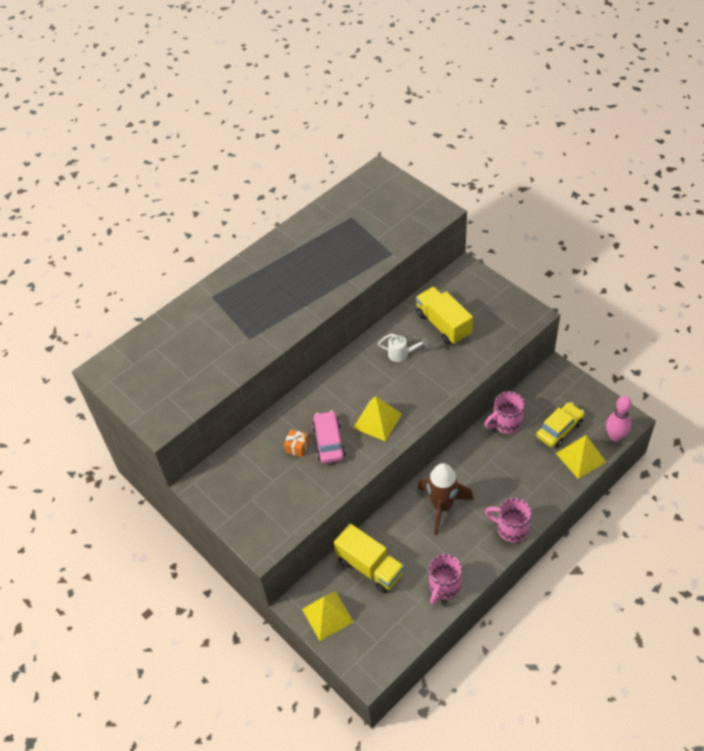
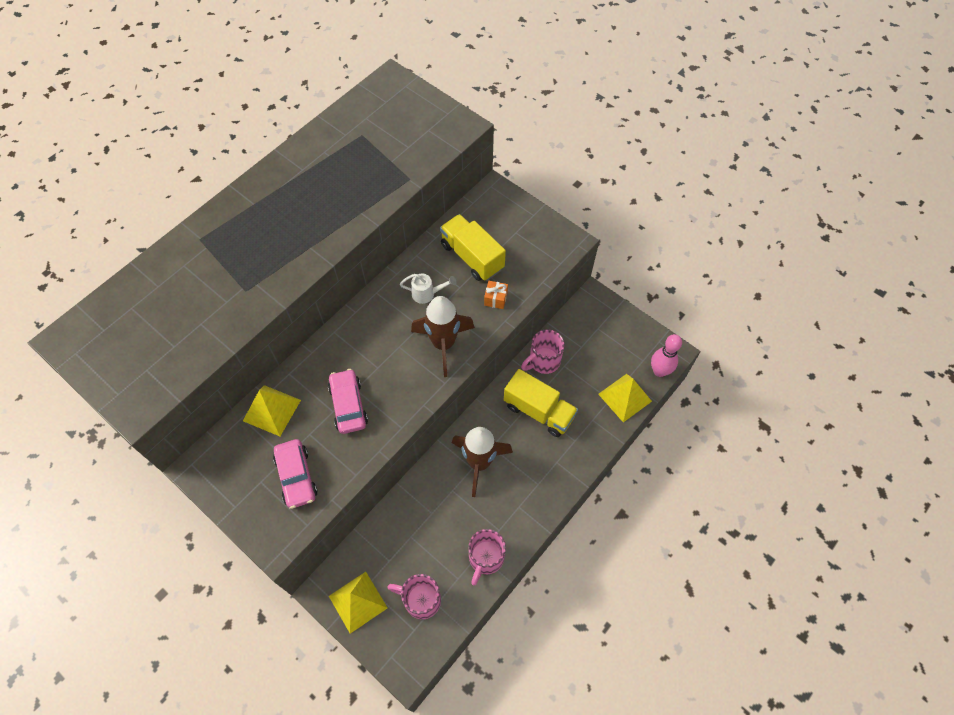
camera: 10 degrees left, 10 degrees up
orange gift [284,429,309,457] -> orange gift moved to [484,281,508,309]
yellow truck [334,524,404,593] -> yellow truck moved to [504,369,578,437]
yellow pyramid [353,396,402,442] -> yellow pyramid moved to [243,385,301,436]
pink mug [485,498,532,542] -> pink mug moved to [388,574,441,619]
yellow car [536,402,585,448] -> none
none -> pink car [273,439,317,509]
none -> brown rocket [411,296,475,377]

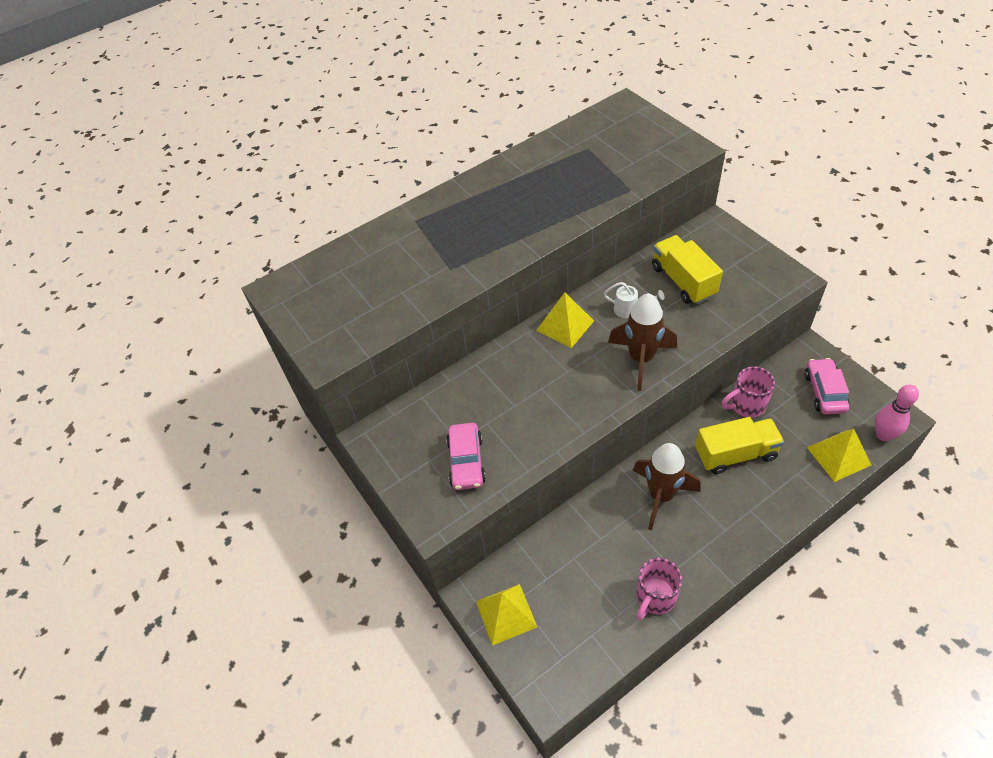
camera: 20 degrees right, 10 degrees down
yellow pyramid [243,385,301,436] -> yellow pyramid moved to [536,292,594,348]
pink car [328,369,368,434] -> pink car moved to [805,358,849,415]
pink mug [388,574,441,619] -> none
orange gift [484,281,508,309] -> none
yellow truck [504,369,578,437] -> yellow truck turned 60 degrees counterclockwise [695,417,784,474]

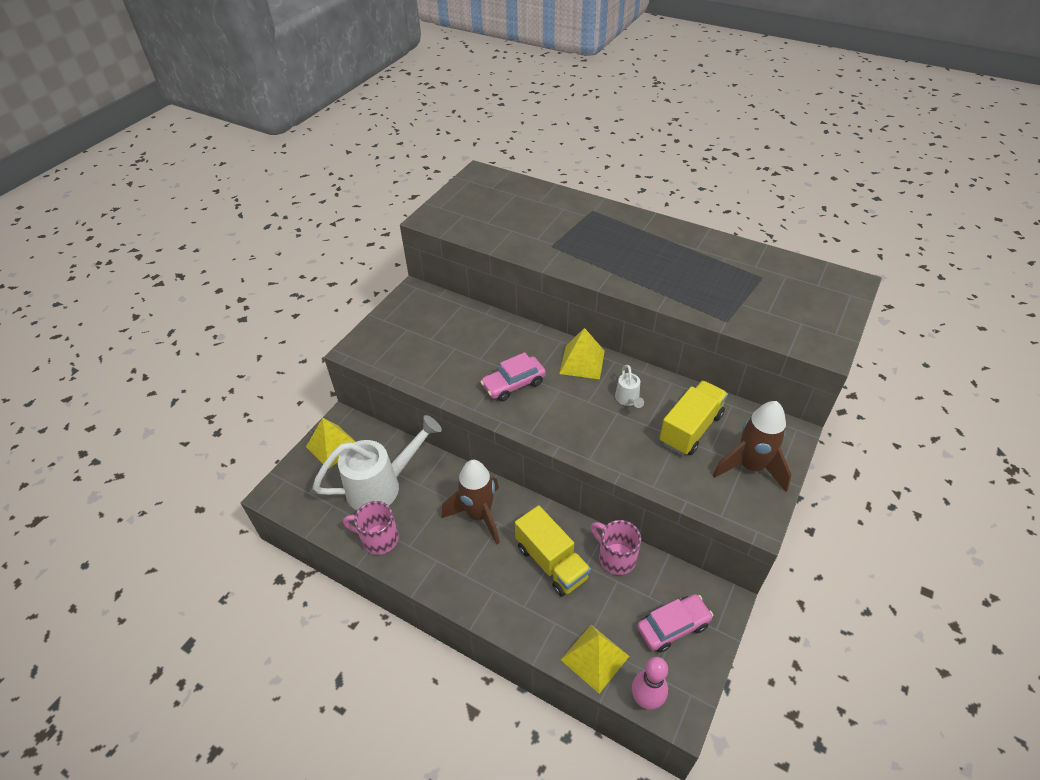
camera: 60 degrees right, 5 degrees down
pink car [446,423,486,490] -> pink car moved to [480,352,546,401]
brown rocket [608,293,677,391] -> brown rocket moved to [713,401,792,492]
none -> white watering can [313,415,442,510]

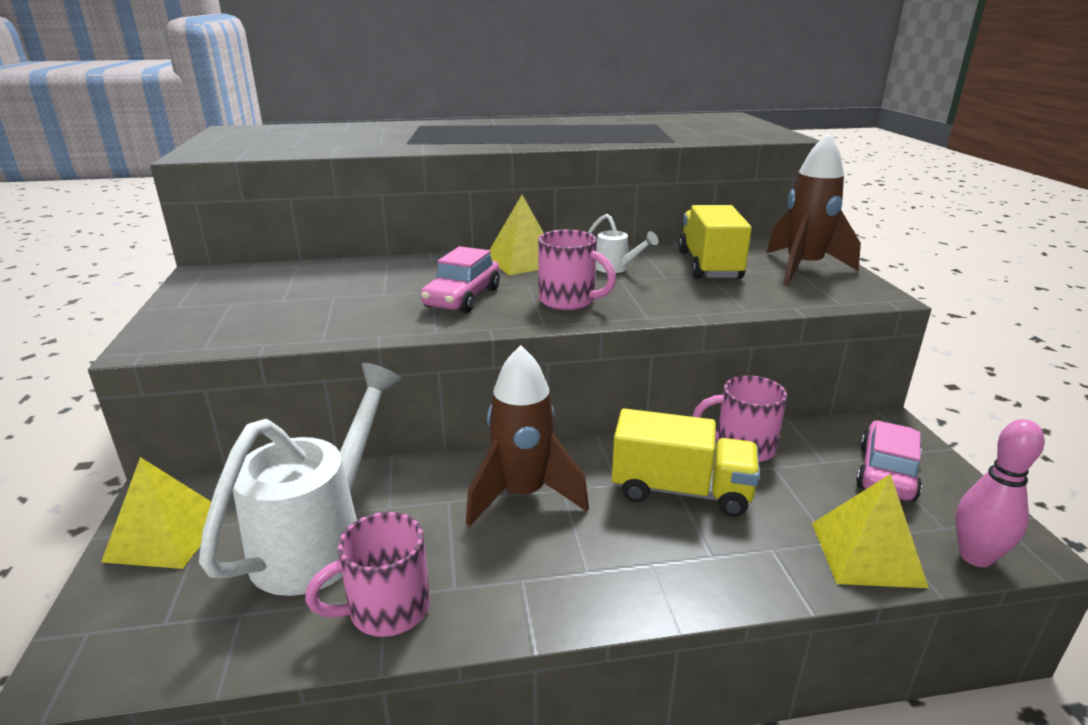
camera: 40 degrees left, 20 degrees down
none -> pink mug [538,229,616,310]

